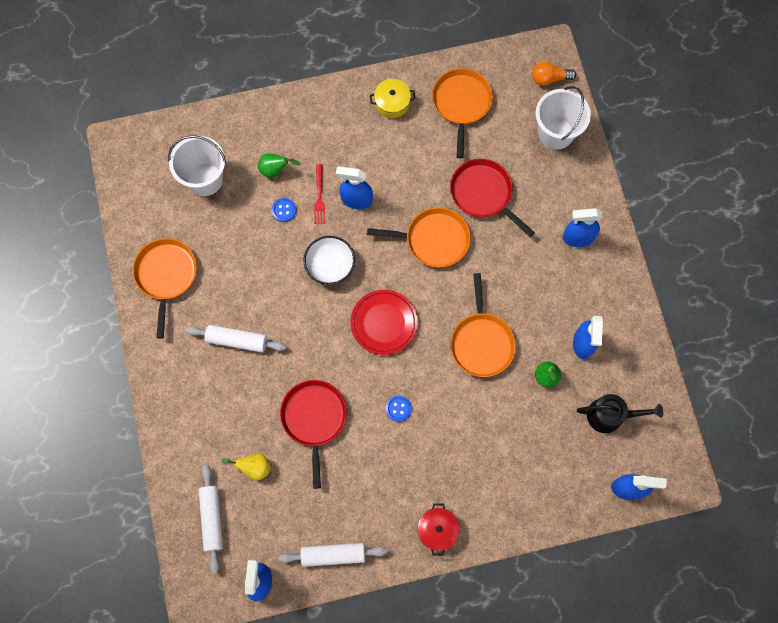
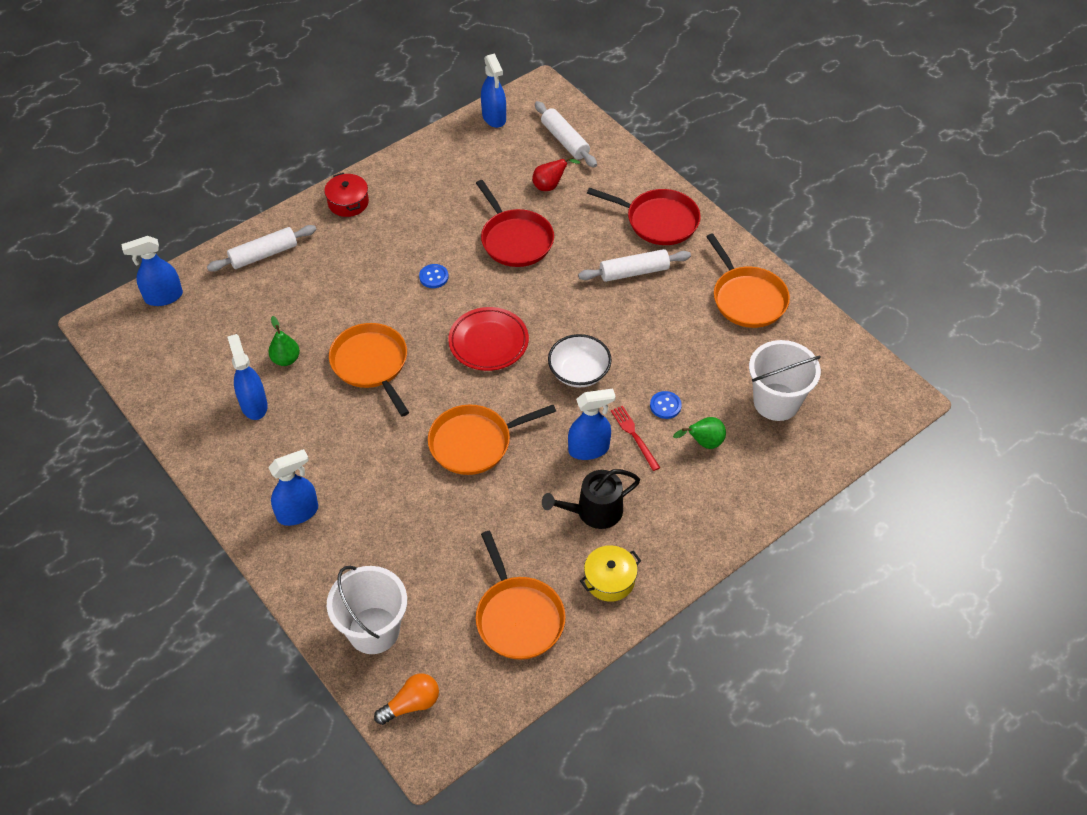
camera: 155 degrees right, 20 degrees down
yellow pear [222,454,271,481] -> red pear [532,156,581,191]
white rolling pin [279,543,387,567] -> white rolling pin moved to [207,225,316,272]
red pan [450,159,535,237] -> red pan moved to [587,187,701,245]
black watering can [577,394,663,433] -> black watering can moved to [542,469,640,529]

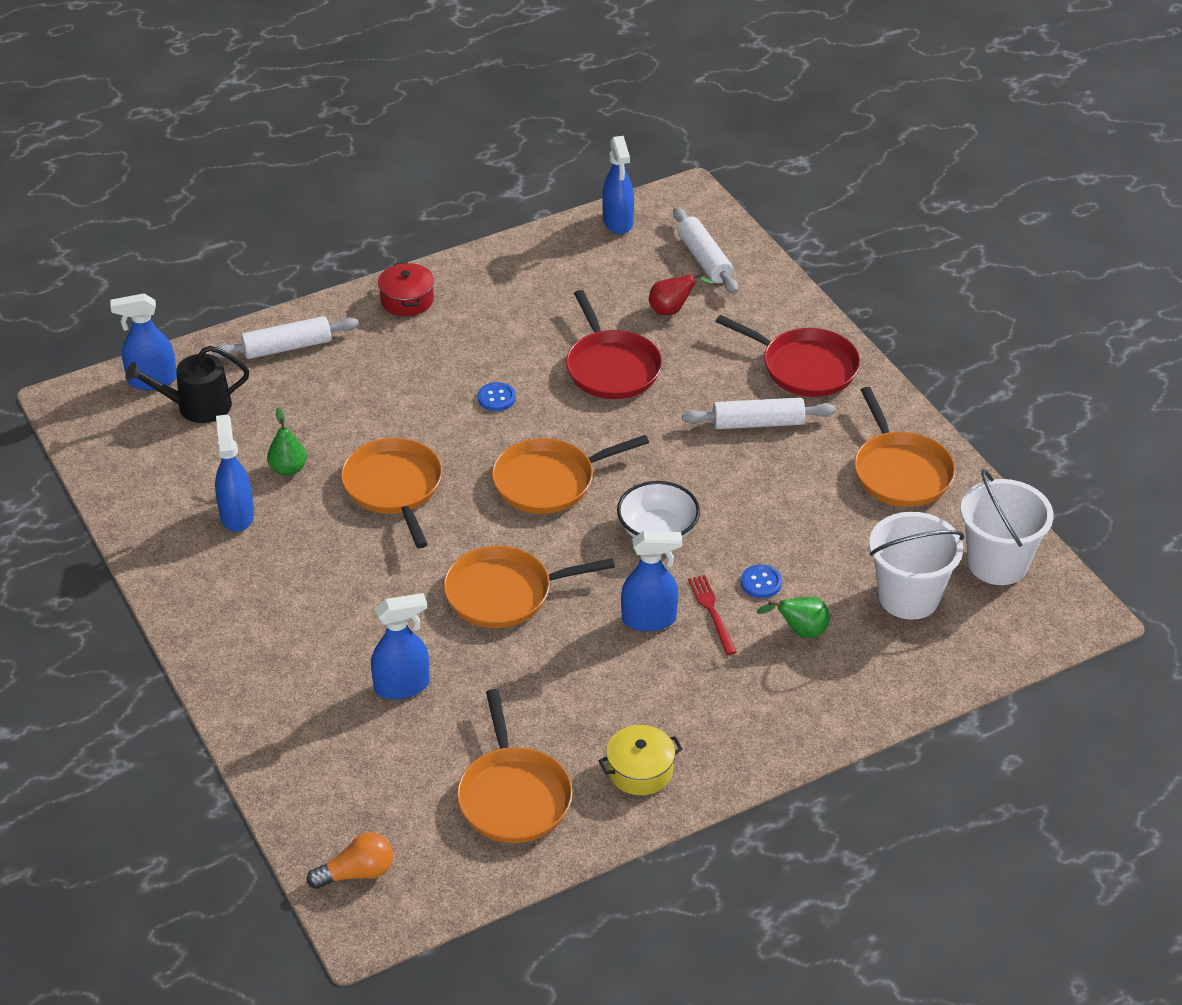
camera: 10 degrees right, 10 degrees down
blue spray bottle [268,449,318,526] -> blue spray bottle moved to [371,593,430,700]
white bucket [327,566,407,654] -> white bucket moved to [961,469,1054,585]
red plate [448,307,529,371] -> orange pan [492,435,649,514]
black watering can [542,469,640,529] -> black watering can moved to [125,346,249,423]

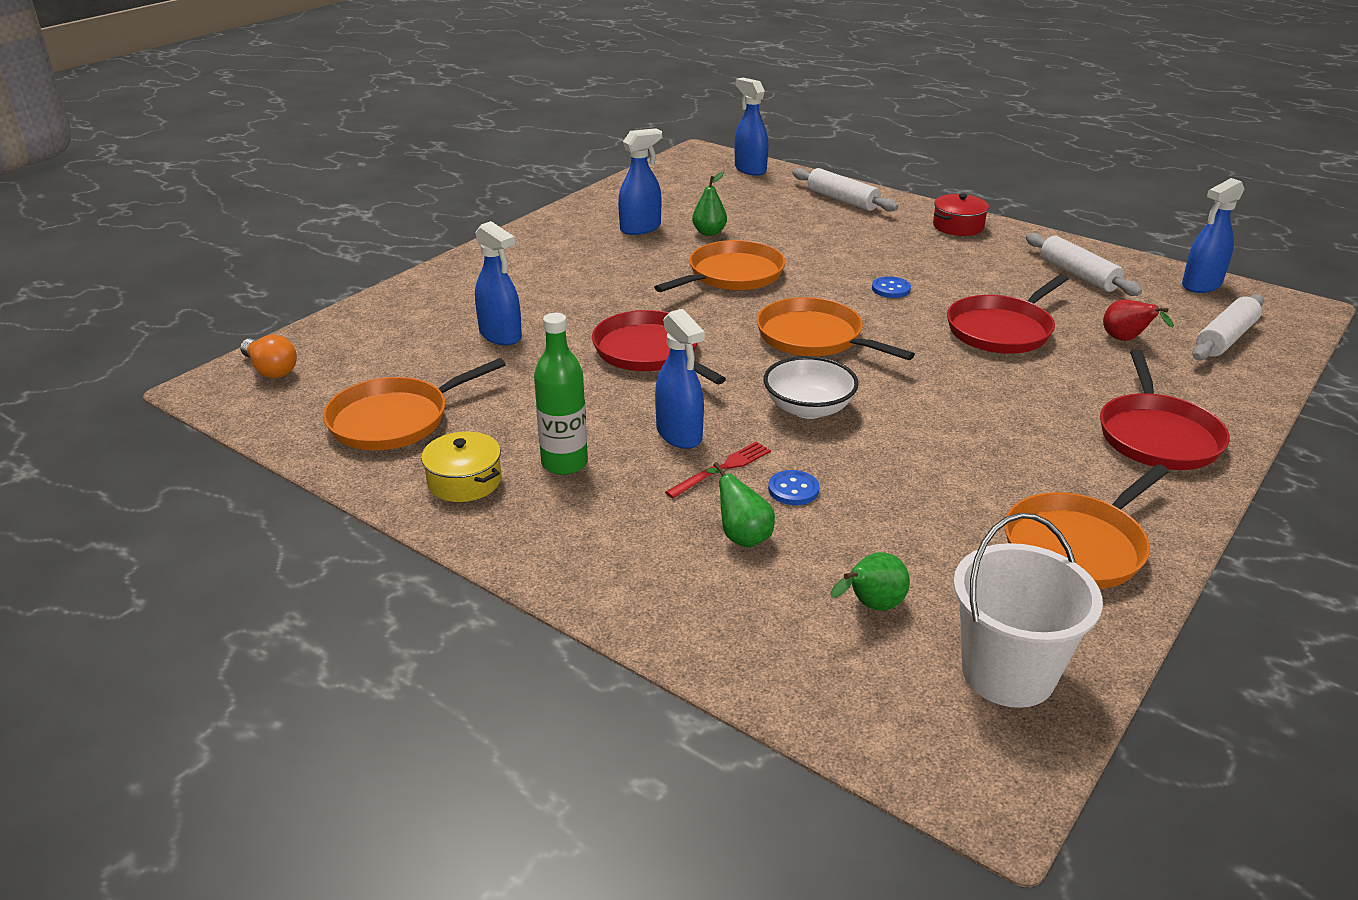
camera: 65 degrees right, 10 degrees down
black watering can [125,346,249,423] -> none
orange pan [443,546,615,628] -> red pan [592,310,726,384]
white rolling pin [682,398,836,429] -> white rolling pin moved to [1026,233,1142,296]
white bucket [869,512,964,620] -> green pear [831,552,910,611]
none -> green bottle [534,313,588,475]

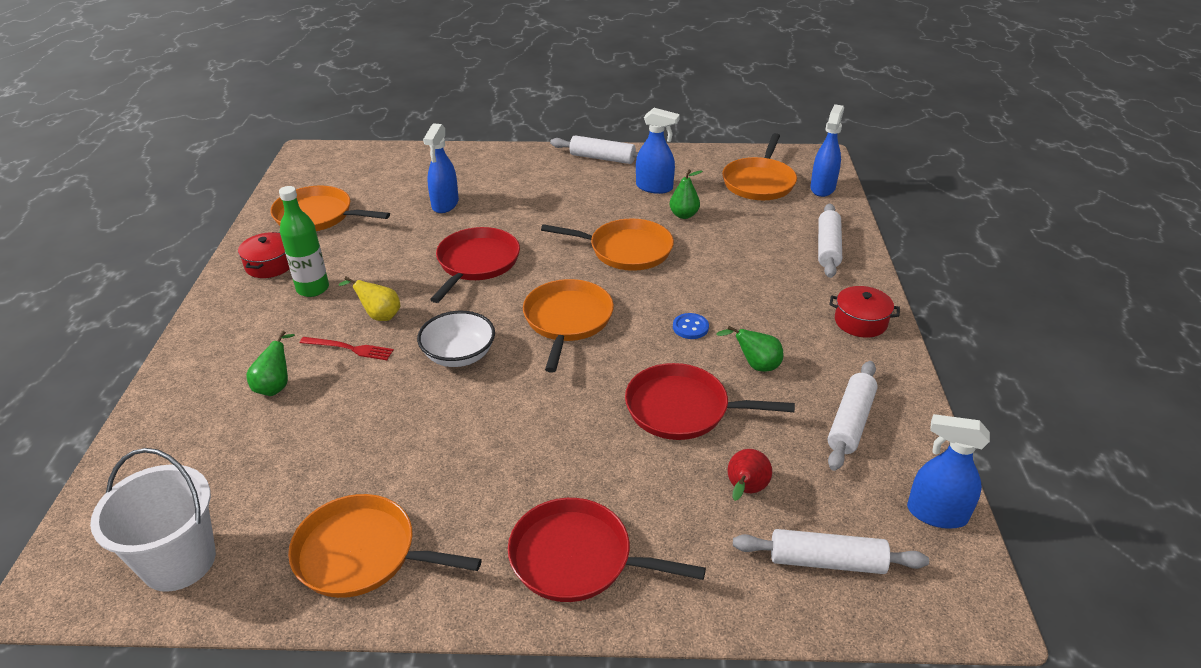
camera: 55 degrees right, 5 degrees up
orange light bulb [240,335,297,378] -> none
yellow pot [421,431,501,502] -> red pot [238,232,290,278]
blue spray bottle [655,309,705,449] -> yellow pear [339,277,400,321]
blue button [768,470,819,505] -> none
green pear [831,552,910,611] -> green pear moved to [717,326,784,372]
red pan [1100,349,1230,470] -> red pan turned 45 degrees clockwise [508,498,706,602]
none -> white rolling pin [550,135,638,164]
none -> orange pan [722,133,797,200]

